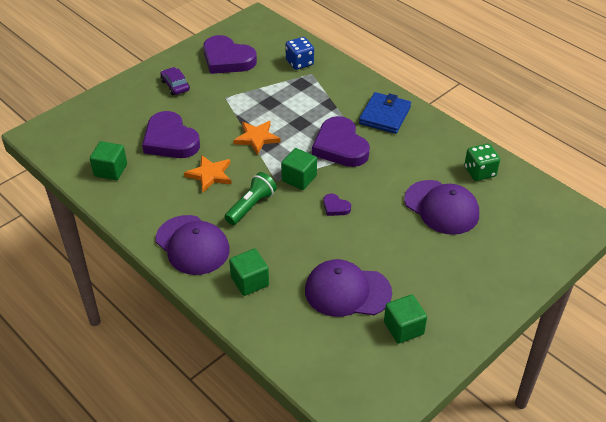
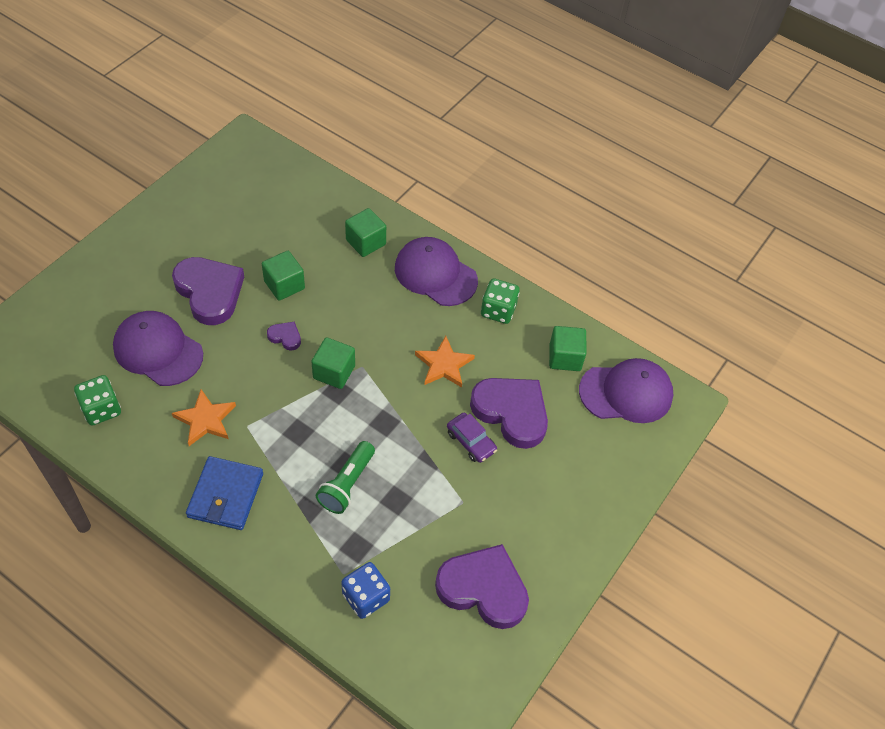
camera: 165 degrees right, 10 degrees up
purple car [161,67,190,95] -> purple car moved to [447,413,497,463]
green flashlight [225,172,277,225] -> green flashlight moved to [316,441,375,514]
orange star [233,121,281,155] -> orange star moved to [172,389,236,446]
purple cap [305,259,392,317] -> purple cap moved to [579,358,673,423]
purple heart [312,116,370,167] -> purple heart moved to [172,257,244,325]
green cube [384,294,427,344] -> green cube moved to [262,251,305,301]
none -> green dice [481,278,520,324]

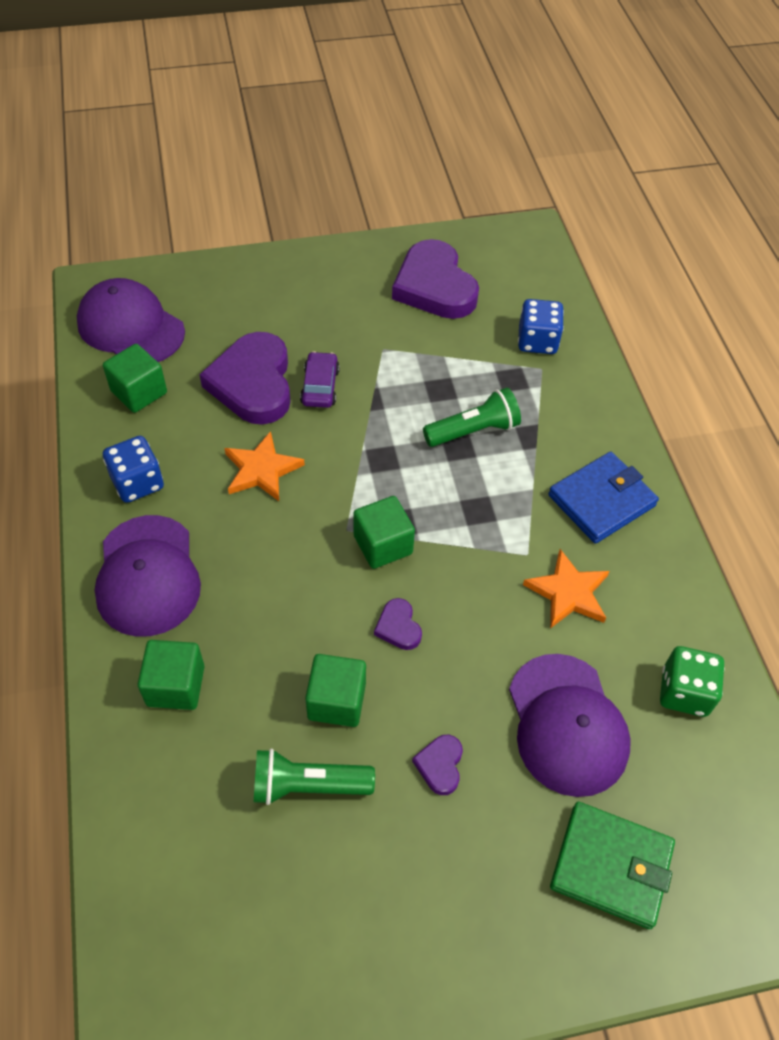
camera: 135 degrees left, 0 degrees up
purple heart [172,257,244,325] -> purple heart [412,735,463,795], size x0.44
green dice [481,278,520,324] -> blue dice [103,436,164,503]
none -> green flashlight [254,749,375,805]
none -> green wallet [550,802,675,929]

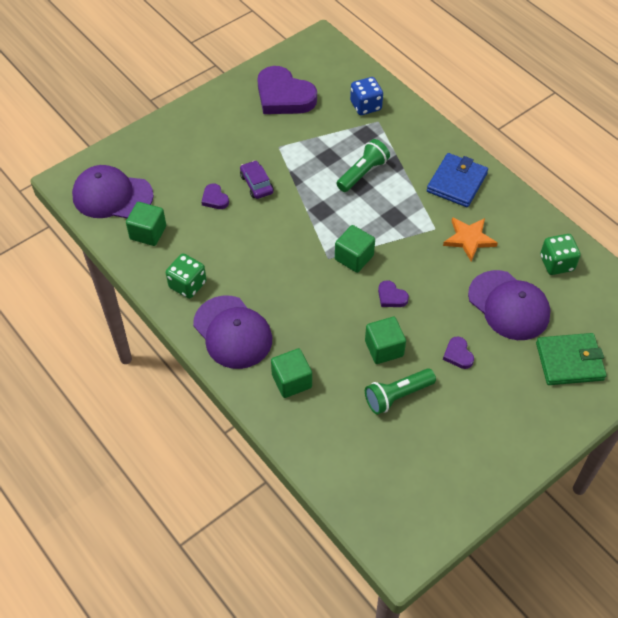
camera: 25 degrees left, 0 degrees up
blue dice [103,436,164,503] -> green dice [166,254,206,299]
purple heart [199,332,291,425] -> purple heart [201,183,229,209], size x0.44
orange star [224,431,305,501] -> none

